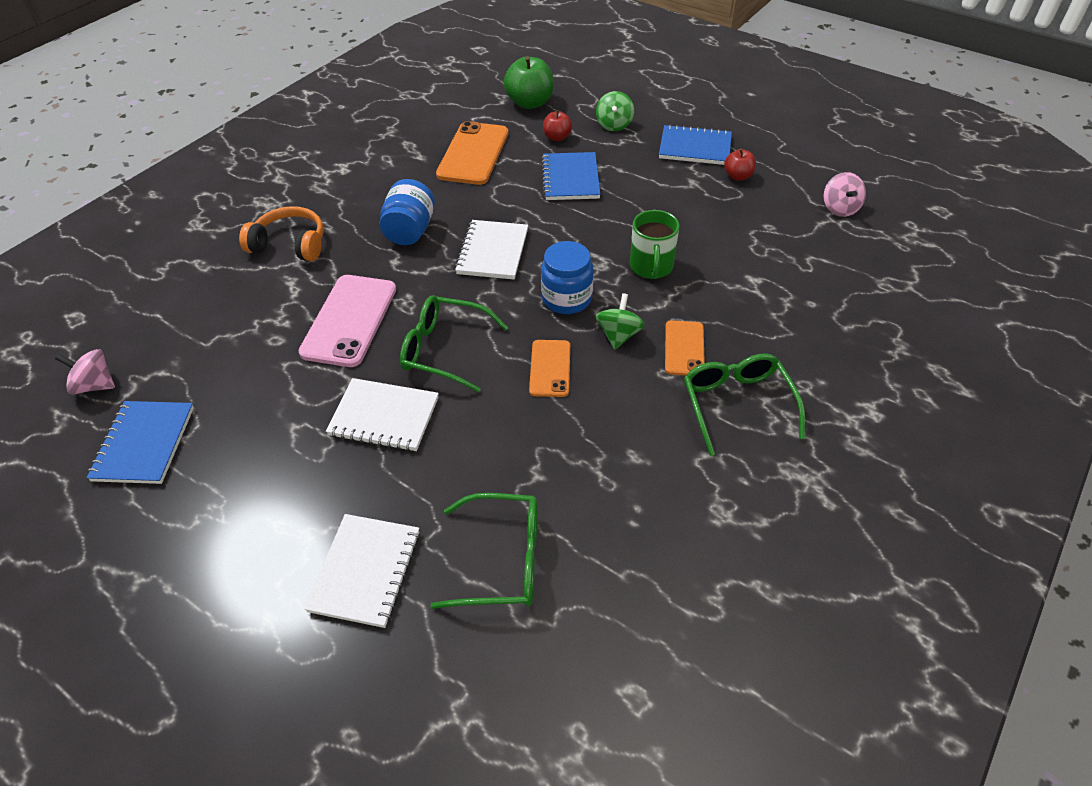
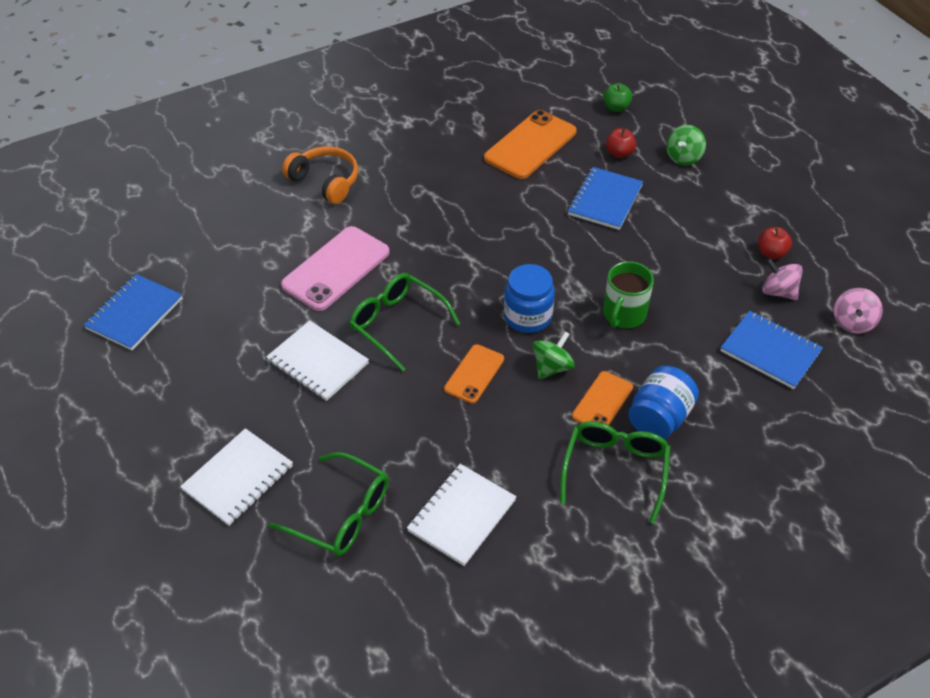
camera: 25 degrees right, 0 degrees up
pink spinning top [55,349,115,394] -> pink spinning top moved to [762,258,803,300]
blue jar [379,179,435,245] -> blue jar moved to [628,366,699,439]
white notebook [455,220,528,279] -> white notebook moved to [407,464,516,566]
green apple [504,56,554,109] -> green apple [603,83,632,112], size x0.56
blue notebook [659,124,732,165] -> blue notebook moved to [720,311,823,389]

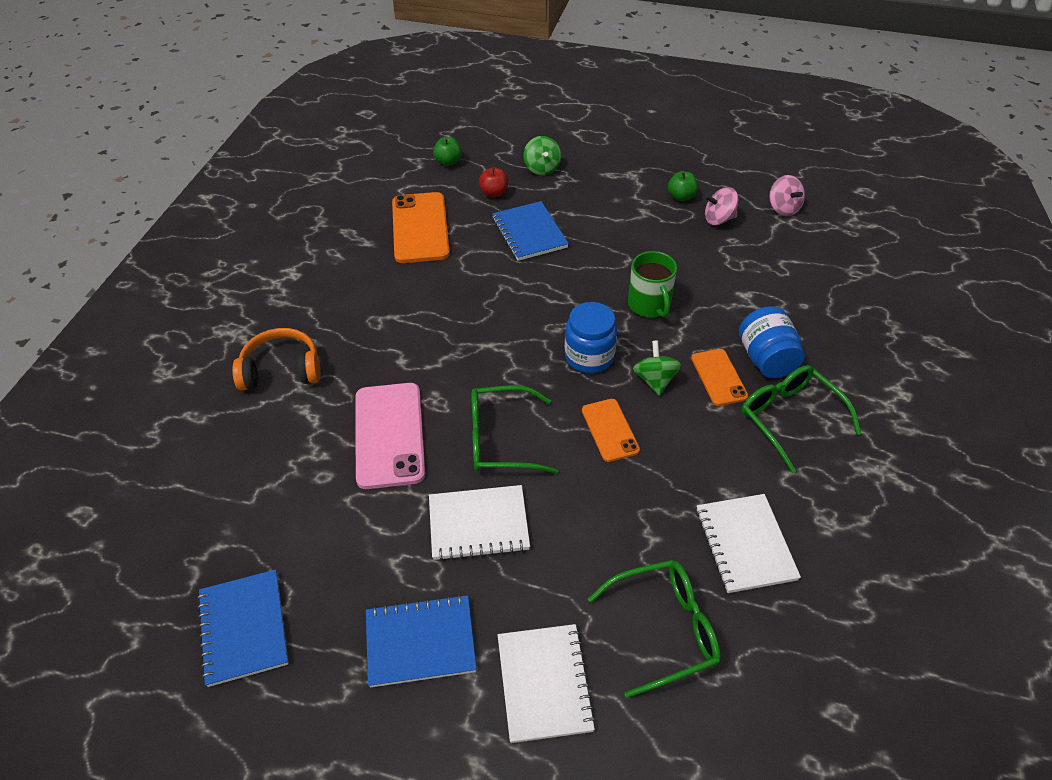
camera: 45 degrees left, 0 degrees up
blue notebook [720,311,823,389] -> blue notebook moved to [366,594,477,688]
red apple [758,227,792,259] -> green apple [668,171,698,201]

